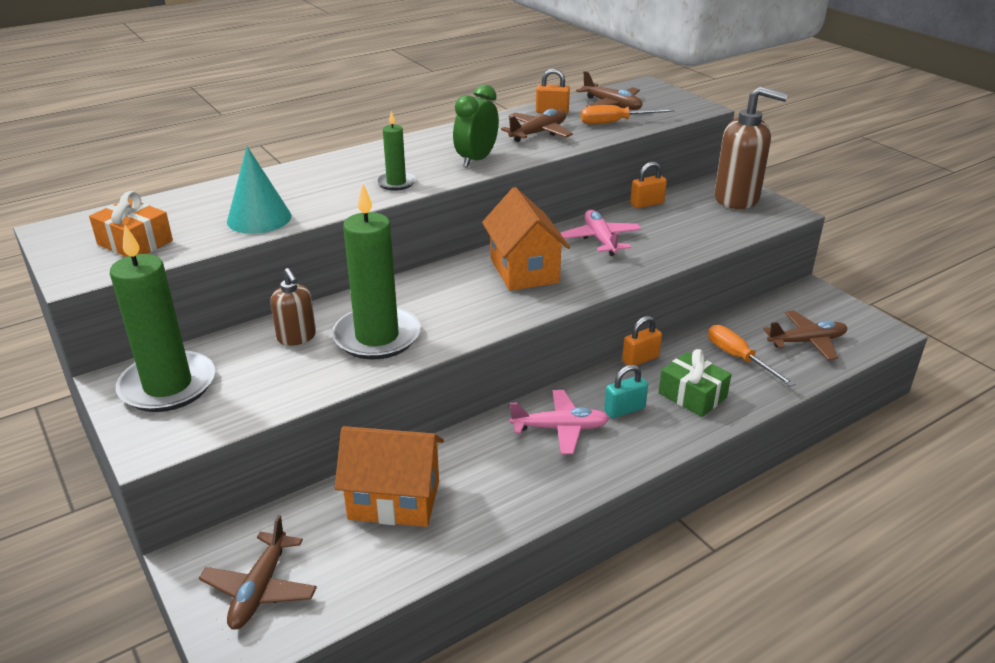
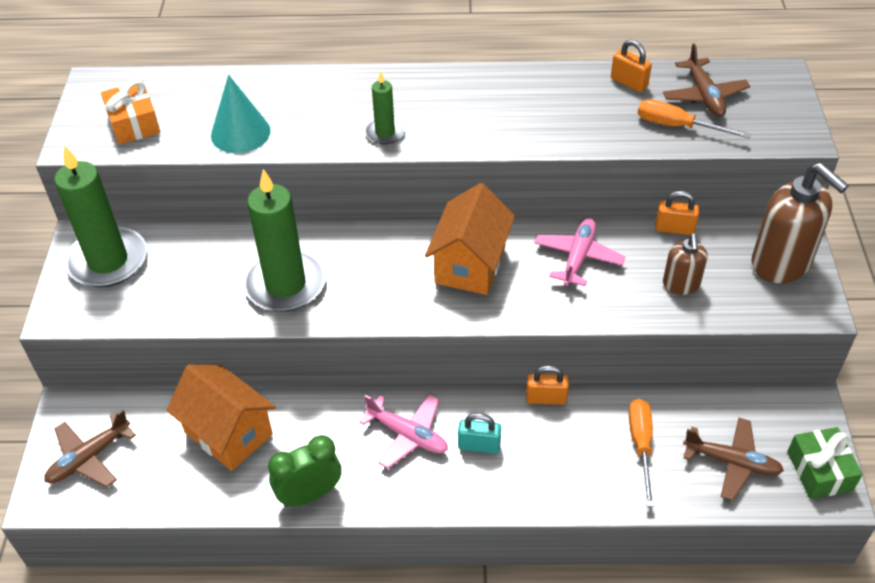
camera: 35 degrees right, 15 degrees up
brown soap dispenser [270,268,316,346] -> brown soap dispenser moved to [663,233,708,295]
green clock [453,85,499,168] -> green clock moved to [268,435,342,507]
brown plane [501,109,573,142] -> none
green gift [658,349,732,417] -> green gift moved to [787,427,863,499]

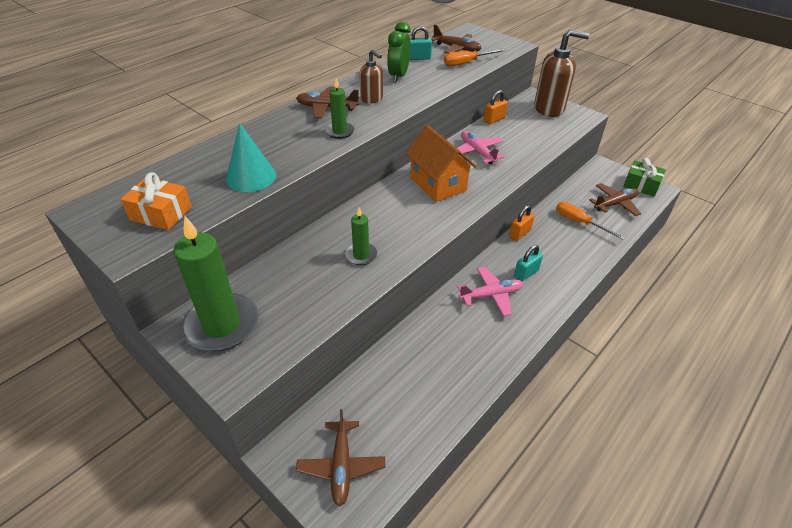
camera: 50 degrees left, 5 degrees down
orange house [166,365,276,471] -> none
green candle [243,169,326,312] -> green candle [345,207,377,265], size x0.50
green clock [268,435,342,507] -> green clock moved to [387,22,411,83]
orange padlock [611,40,652,92] -> turquoise padlock [410,26,432,60]
brown soap dispenser [663,233,708,295] -> brown soap dispenser moved to [360,49,383,103]
none -> brown plane [296,86,359,118]

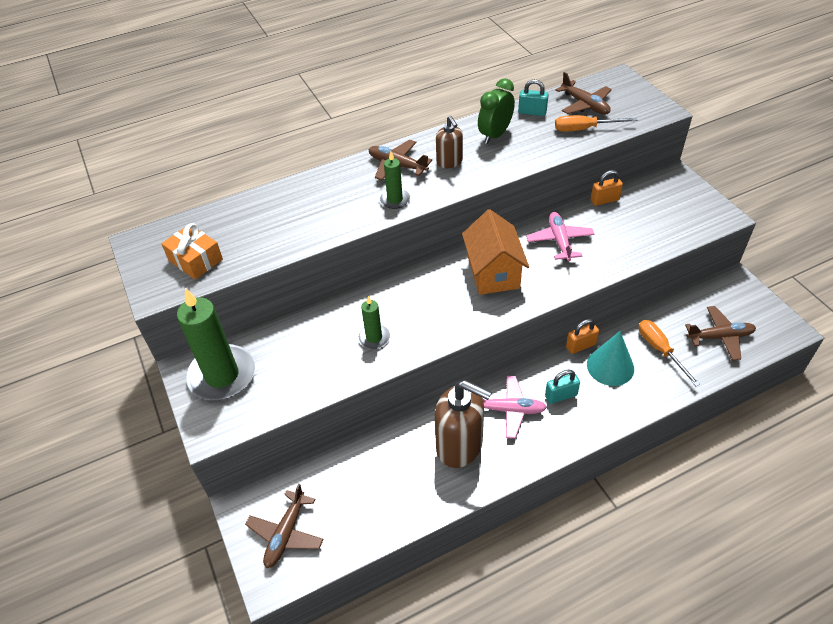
camera: 25 degrees right, 5 degrees up
turquoise cone [226,123,276,192] -> turquoise cone moved to [587,331,634,386]
brown soap dispenser [534,29,590,117] -> brown soap dispenser moved to [435,380,492,468]
green gift [623,158,666,197] -> none

